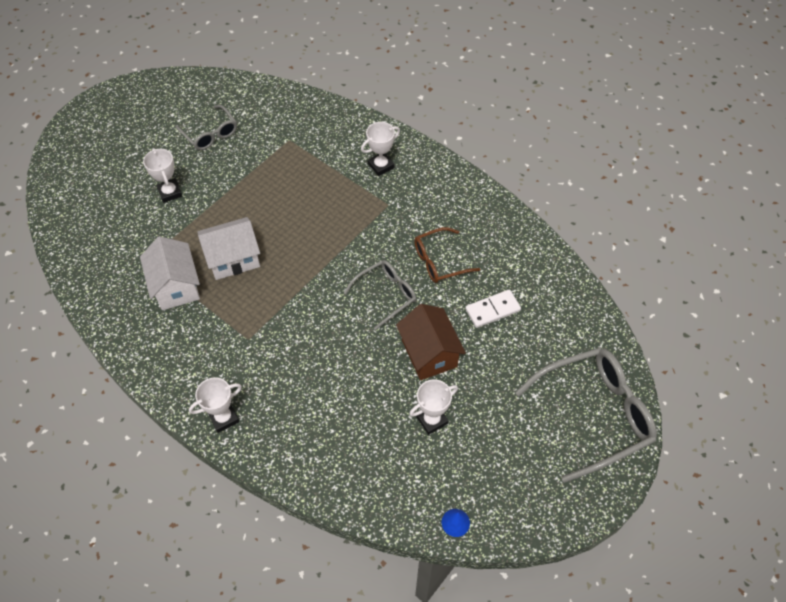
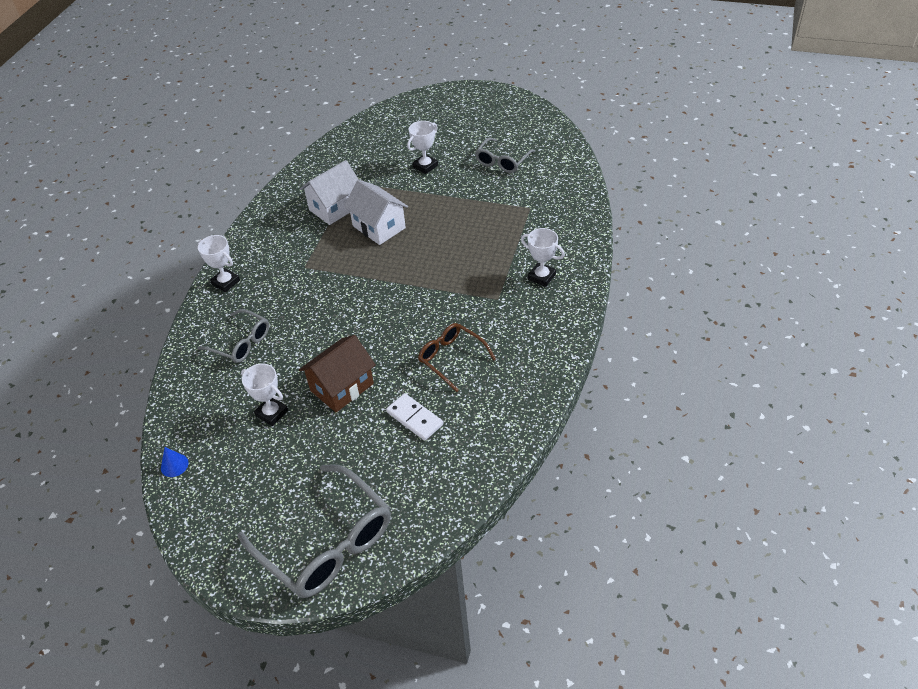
camera: 70 degrees right, 10 degrees down
grey glasses [344,260,416,330] -> grey glasses moved to [198,309,269,363]

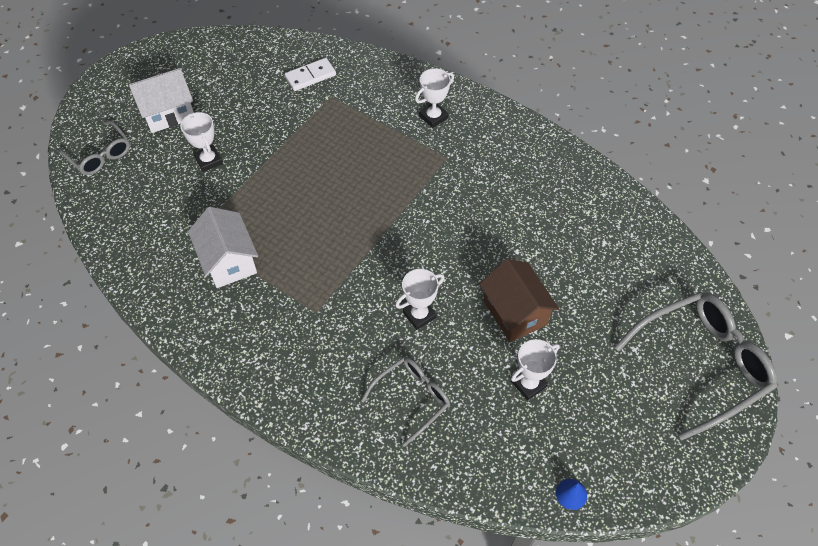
camera: 75 degrees left, 10 degrees up
white trophy [198,235,240,292] -> white trophy moved to [395,269,444,330]
white house [344,180,408,245] -> white house moved to [129,68,194,133]
white domino [386,393,443,441] -> white domino moved to [285,58,336,91]
brown glasses [418,323,496,392] -> none
grey glasses [475,138,535,173] -> grey glasses moved to [59,121,130,175]

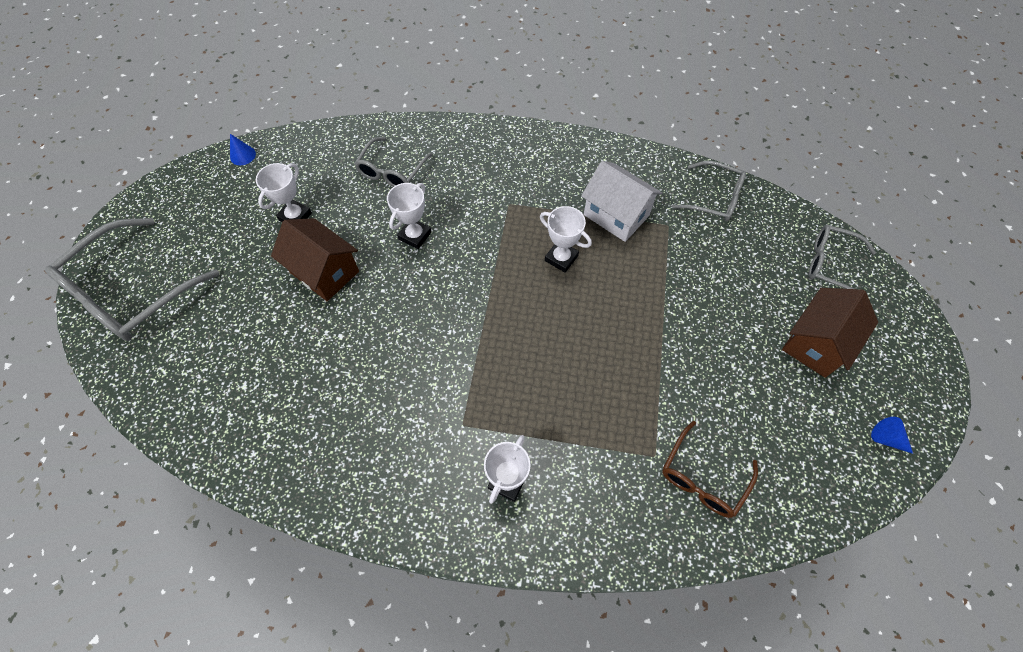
camera: 155 degrees right, 5 degrees up
white house [129,68,194,133] -> brown house [782,288,878,378]
white trophy [181,112,223,172] -> white trophy moved to [540,206,592,273]
white domino [285,58,336,91] -> brown glasses [662,421,758,518]
none -> grey glasses [672,161,746,222]
none -> blue cone [871,417,913,454]

